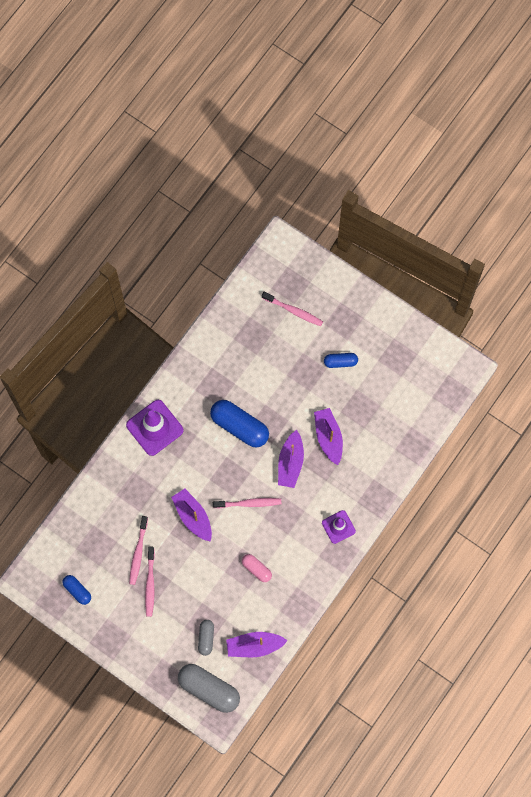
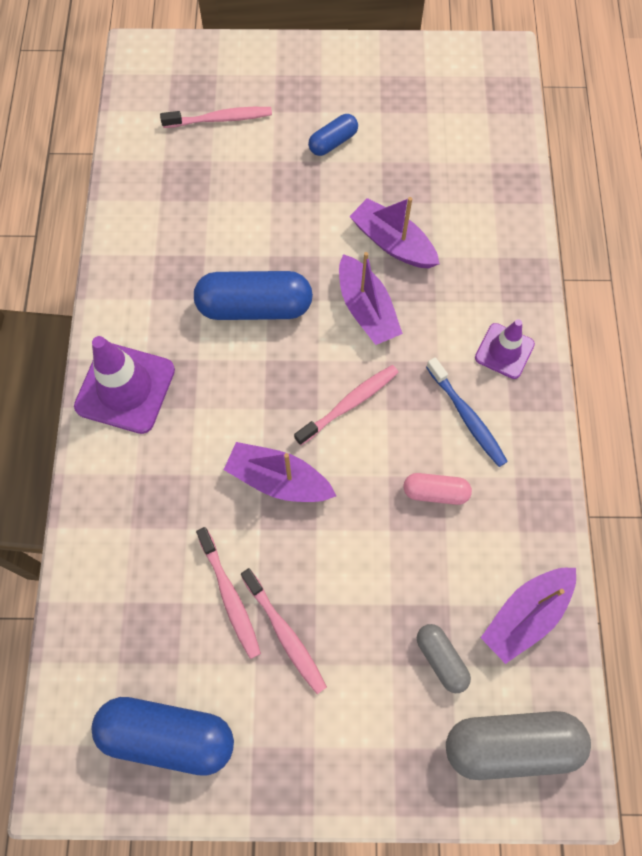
camera: 35 degrees left, 5 degrees down
blue capsule [62,575,91,605] -> blue capsule [92,697,234,776], size x1.88
none -> blue toothbrush [426,357,508,467]

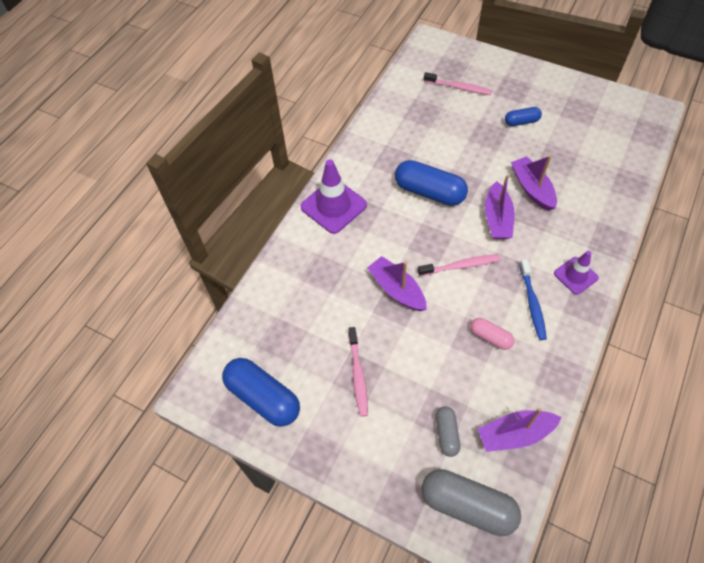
camera: 30 degrees right, 10 degrees down
pink toothbrush [196,527,261,659] -> none

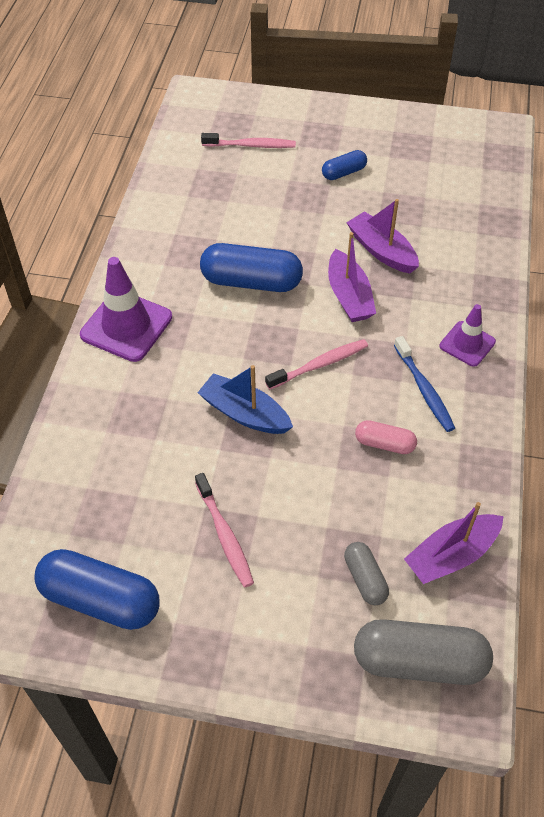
camera: 20 degrees left, 5 degrees down
purple boat [367,256,427,311] -> blue boat [198,365,293,434]

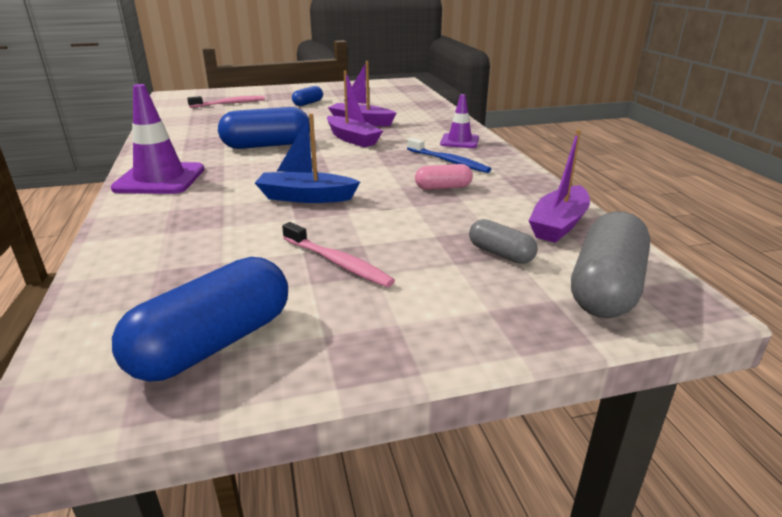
camera: 25 degrees left, 25 degrees down
blue capsule [34,549,160,630] -> blue capsule turned 45 degrees counterclockwise [112,257,288,382]
pink toothbrush [265,339,368,390] -> none
grey capsule [354,619,493,685] -> grey capsule turned 45 degrees counterclockwise [571,211,650,318]

